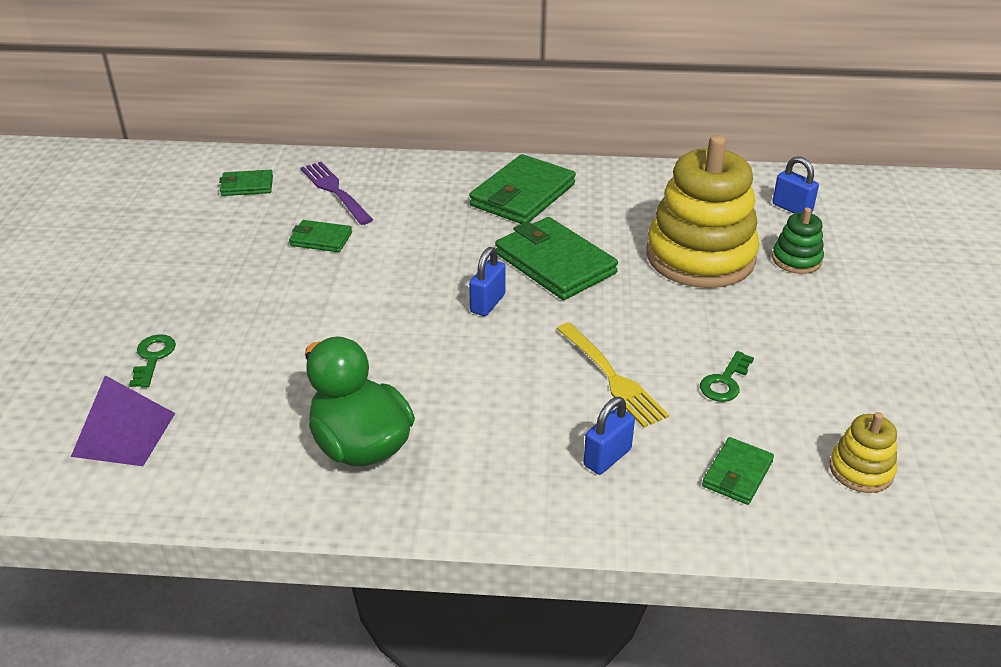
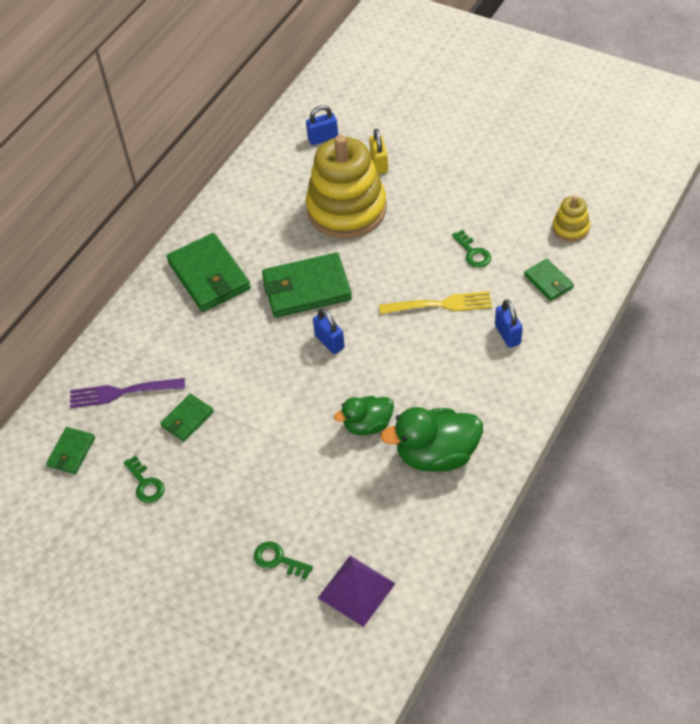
camera: 60 degrees left, 15 degrees up
green stacking toy [772,207,824,274] -> yellow padlock [369,129,388,174]
none -> green key [123,455,165,503]
none -> green duck [334,396,394,435]

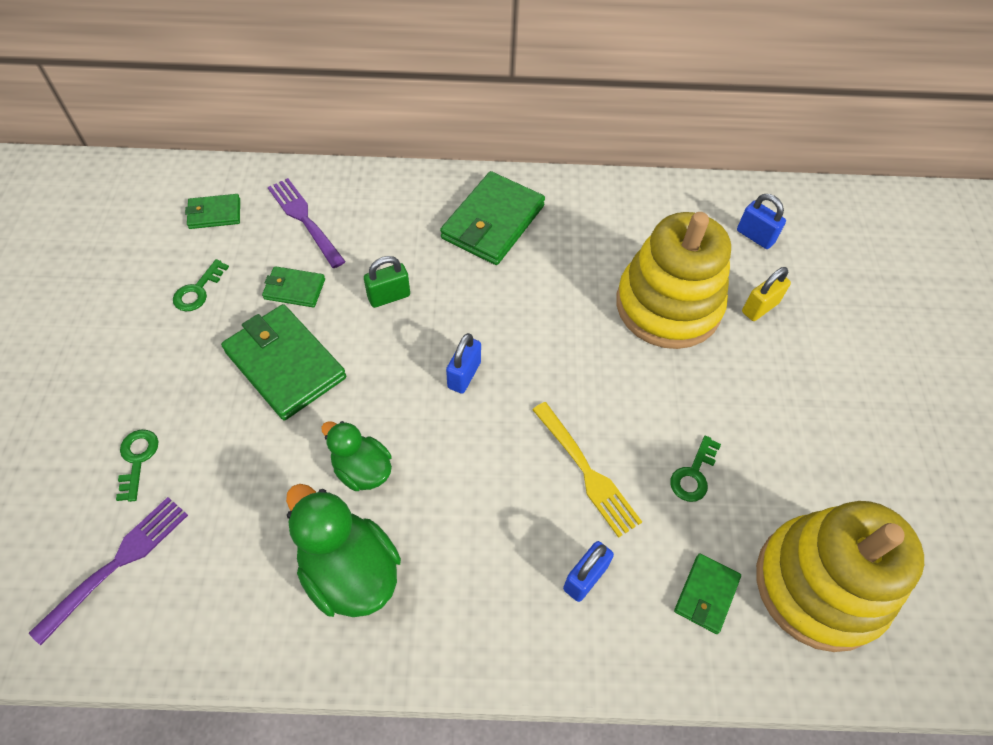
camera: 55 degrees right, 5 degrees up
green wallet [262,253,352,318] -> green wallet moved to [221,304,346,420]
purple pyramid [318,556,396,627] -> purple fork [29,497,188,645]
yellow stacking toy [552,196,590,242] -> yellow stacking toy [756,501,924,652], size x2.22
none -> green padlock [364,256,410,308]

